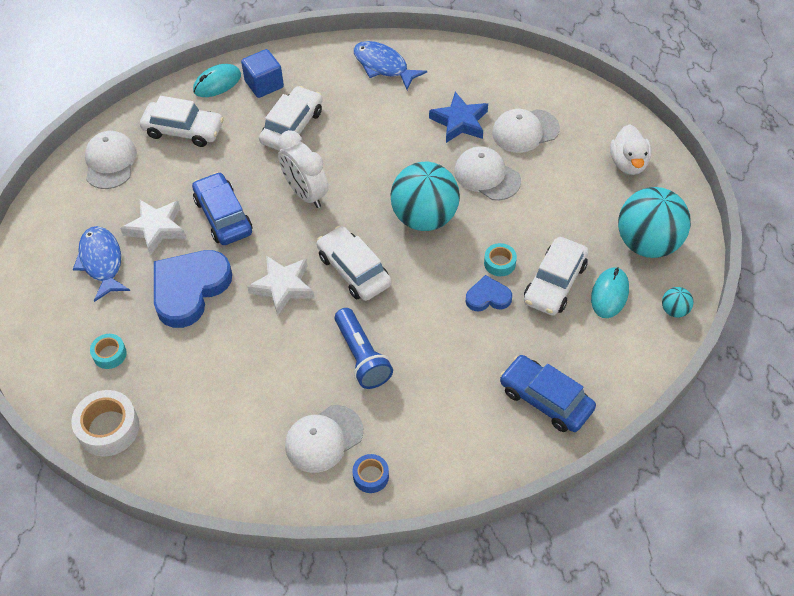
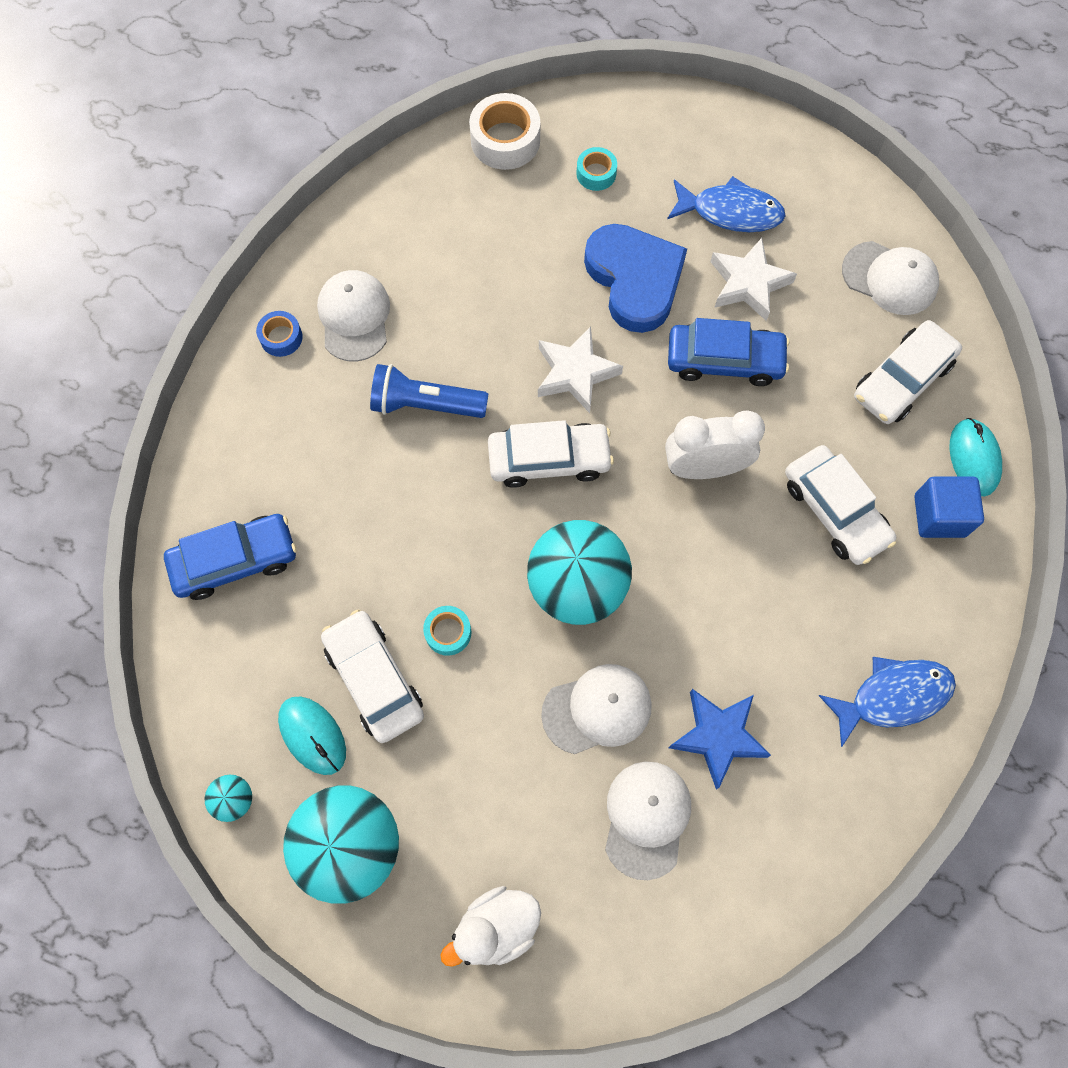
camera: 120 degrees right, 15 degrees up
blue heart [466,275,512,311] -> none
white duck [610,124,652,175] -> white duck turned 60 degrees counterclockwise [440,886,541,967]

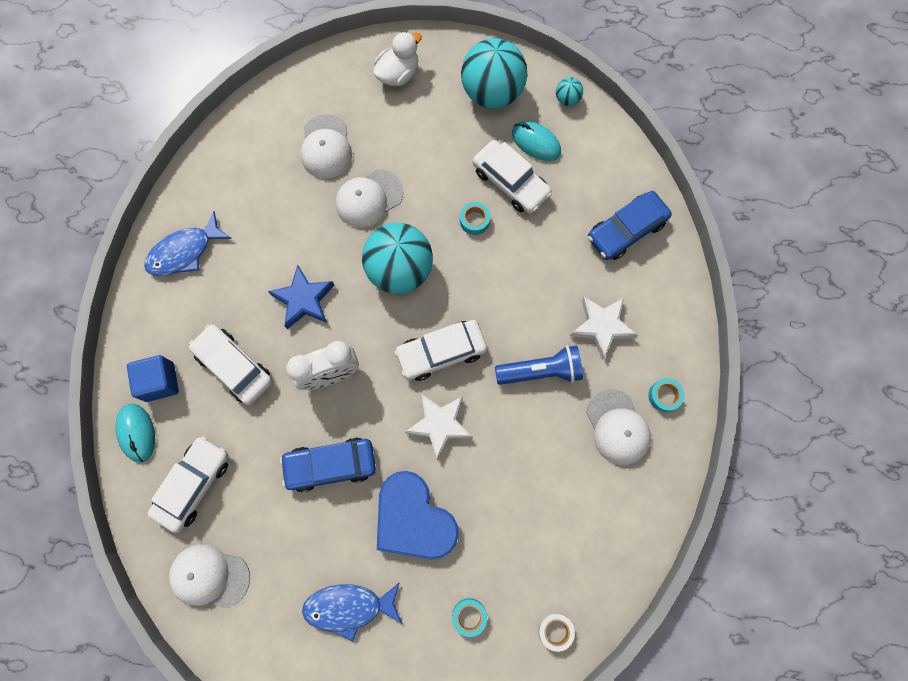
camera: 165 degrees right, 5 degrees up
blue tape [256,311,303,357] -> turquoise tape [649,378,685,412]
white tape [469,93,540,170] -> white tape [538,612,575,652], size x0.57
blue star [669,689,771,789] -> blue star moved to [268,265,334,329]
white star [710,238,797,321] -> white star moved to [570,297,637,360]

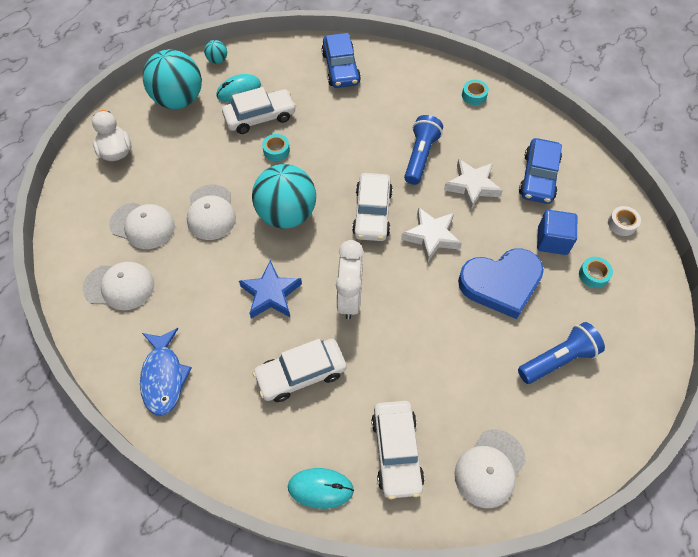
camera: 65 degrees left, 15 degrees down
blue cube [127,355,179,402] -> blue cube moved to [537,210,577,255]
white car [148,436,229,533] -> white car turned 150 degrees counterclockwise [371,401,425,499]
blue car [280,438,376,492] -> blue car moved to [519,138,562,204]
blue fish [302,582,402,641] -> blue flashlight [518,322,605,384]
white star [570,297,637,360] -> white star moved to [444,159,503,210]
white cap [586,389,651,465] -> white cap moved to [83,262,154,310]

